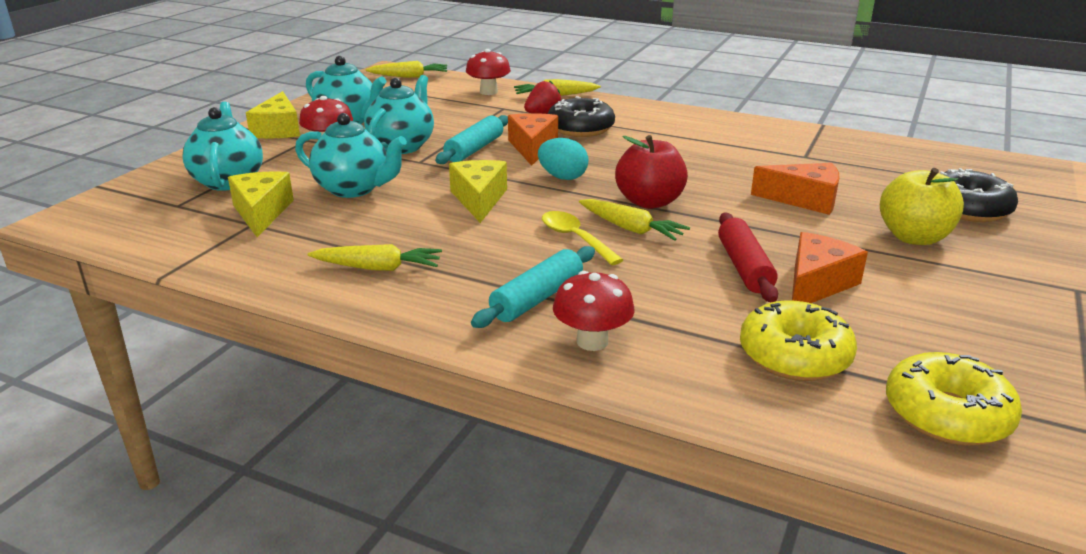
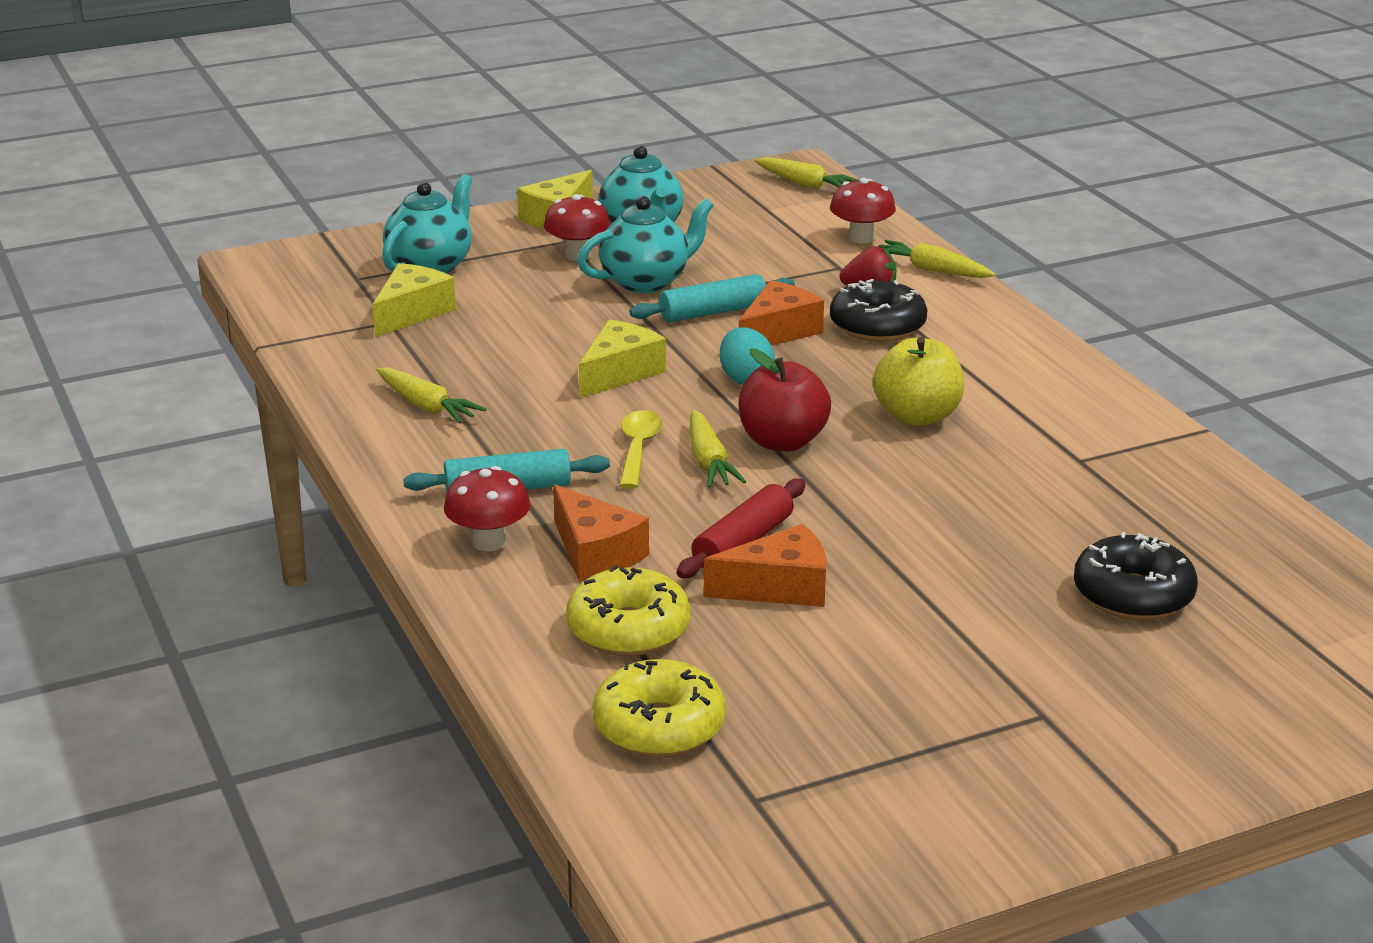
camera: 40 degrees right, 0 degrees up
turquoise teapot [295,113,407,198] -> none
orange cheese [751,163,840,215] -> orange cheese moved to [553,484,649,582]
yellow apple [880,168,964,245] -> yellow apple moved to [873,337,964,426]

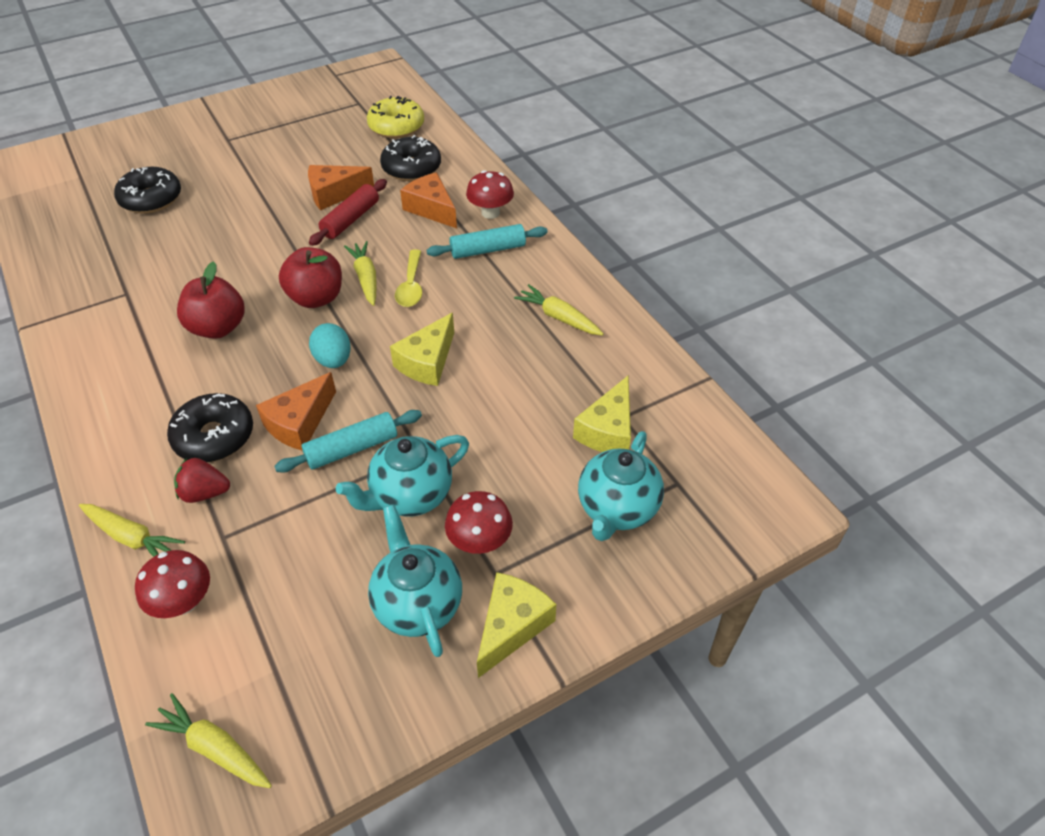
camera: 175 degrees right, 20 degrees up
yellow donut [566,565,691,656] -> black donut [380,135,441,181]
yellow apple [873,337,964,426] -> red apple [177,261,245,339]

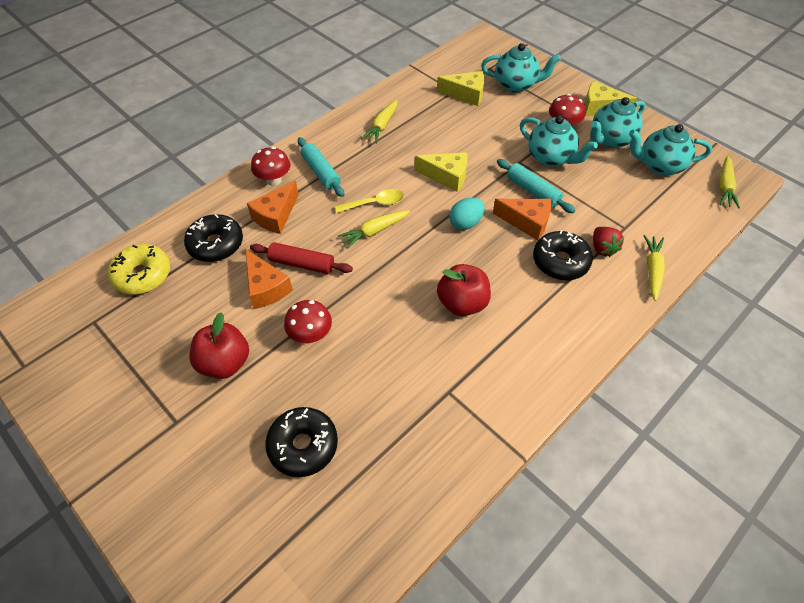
camera: 105 degrees left, 5 degrees up
red mushroom [135,550,210,618] -> red mushroom moved to [284,300,332,343]
red apple [279,247,342,308] -> red apple moved to [190,312,249,379]
none -> turquoise teapot [629,124,712,176]

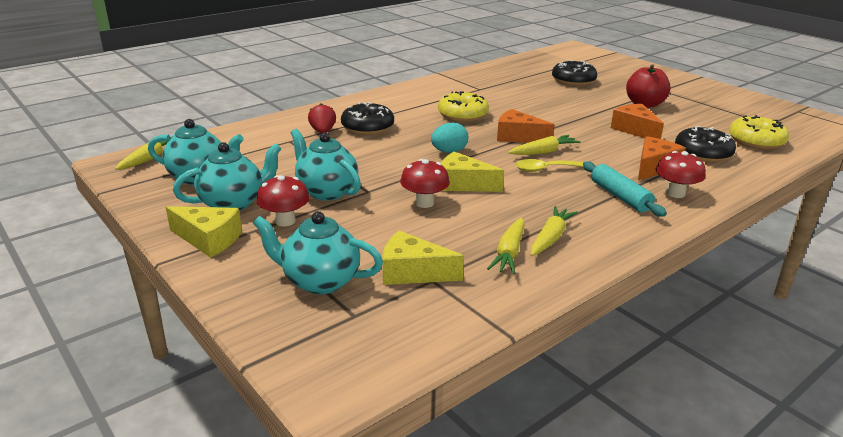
camera: 175 degrees left, 25 degrees down
red rolling pin [250,242,353,274] -> none
red mushroom [284,300,332,343] -> red mushroom moved to [400,159,450,208]
red apple [437,264,491,316] -> yellow donut [438,91,489,122]
orange cheese [493,199,551,240] -> orange cheese moved to [497,109,555,143]
turquoise rolling pin [497,159,575,213] -> none
yellow carrot [643,235,665,301] -> yellow carrot moved to [487,218,525,275]

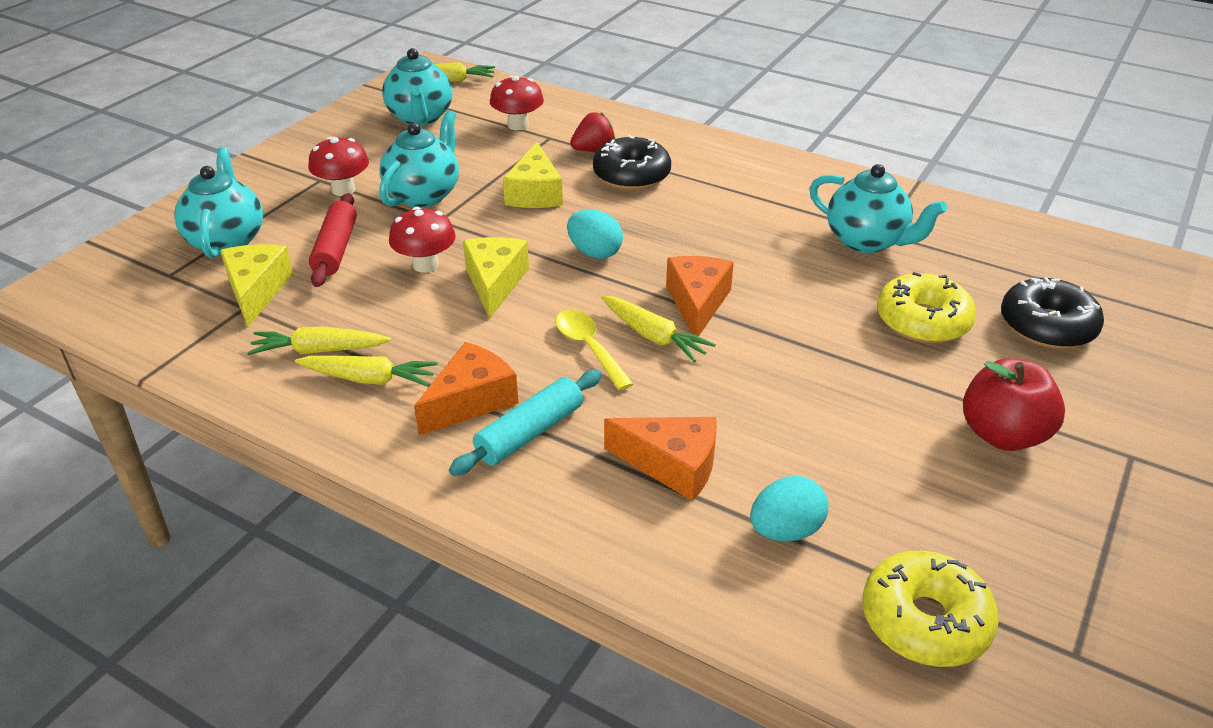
camera: 70 degrees right, 10 degrees up
yellow cheese [166,206,242,258] -> yellow cheese moved to [503,142,563,208]
turquoise teapot [173,142,282,211] -> turquoise teapot moved to [809,164,947,253]
yellow donut [438,91,489,122] -> yellow donut moved to [877,272,976,344]
orange cheese [611,104,664,139] -> orange cheese moved to [414,342,518,435]
red mushroom [656,151,706,198] -> red mushroom moved to [490,76,544,130]
black donut [675,126,736,162] -> turquoise egg [750,476,829,542]
none -> red rolling pin [309,193,357,287]

